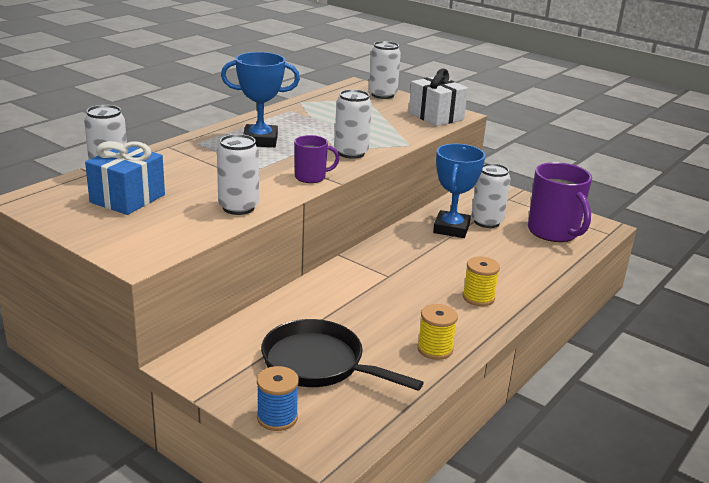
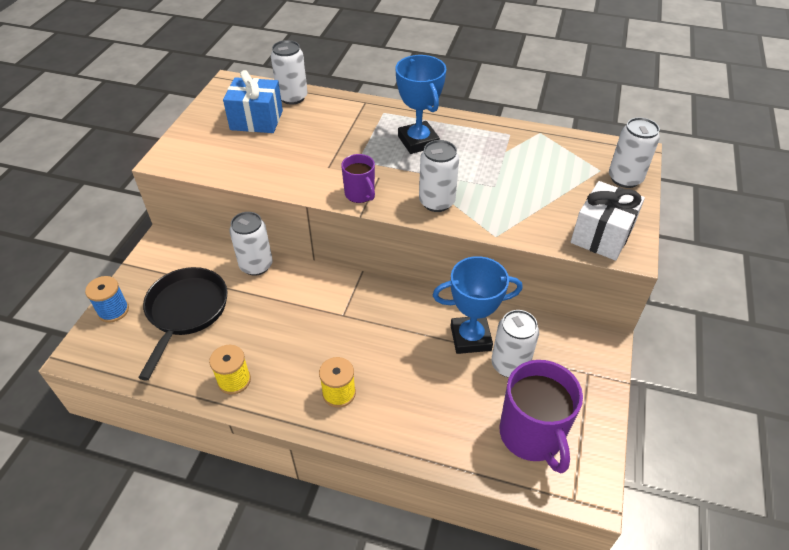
camera: 70 degrees right, 20 degrees up
white can [217,134,259,215] -> white can moved to [229,212,273,276]
purple mug [528,162,592,242] -> purple mug turned 60 degrees counterclockwise [499,360,583,473]

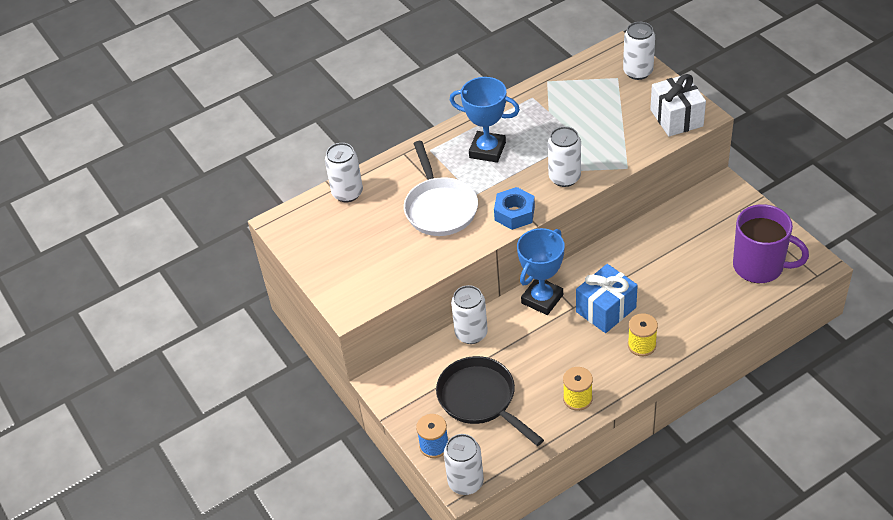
camera: 45 degrees left, 0 degrees up
blue gift [223,70,283,133] -> blue gift moved to [576,264,638,333]
purple mug [341,154,375,203] -> blue nut [494,187,535,230]
blue trophy [433,256,523,354] -> blue trophy moved to [517,228,565,315]
white can [491,310,539,378] -> white can moved to [444,434,484,495]
none -> white pan [404,141,478,236]

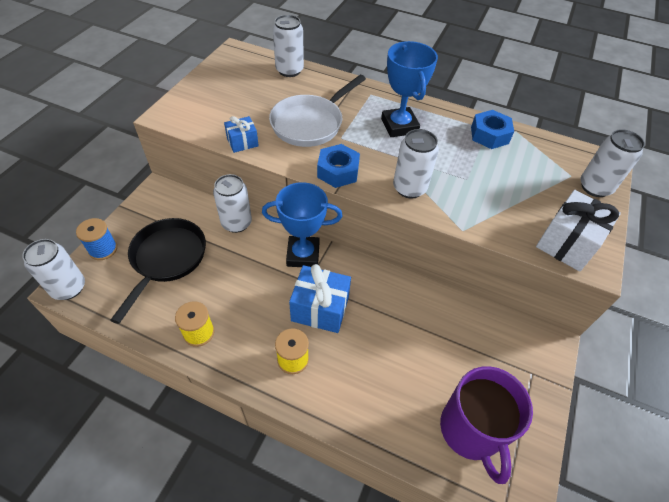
camera: 50 degrees right, 5 degrees up
none -> blue gift [224,116,259,153]
none -> blue nut [471,110,514,149]

